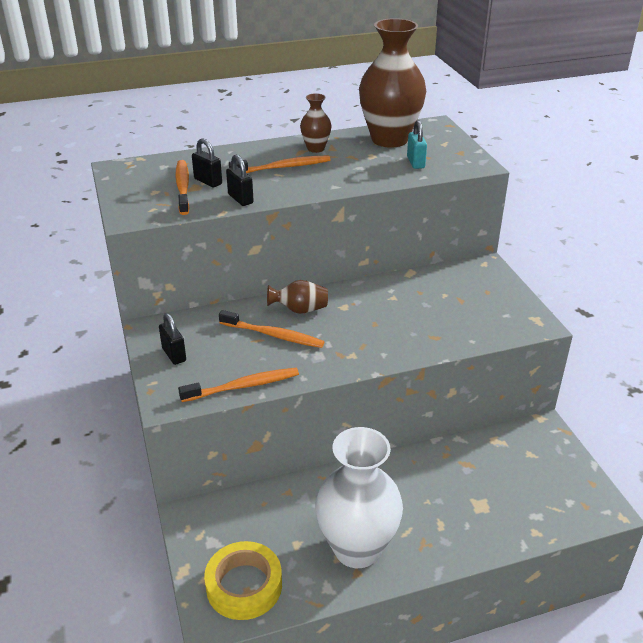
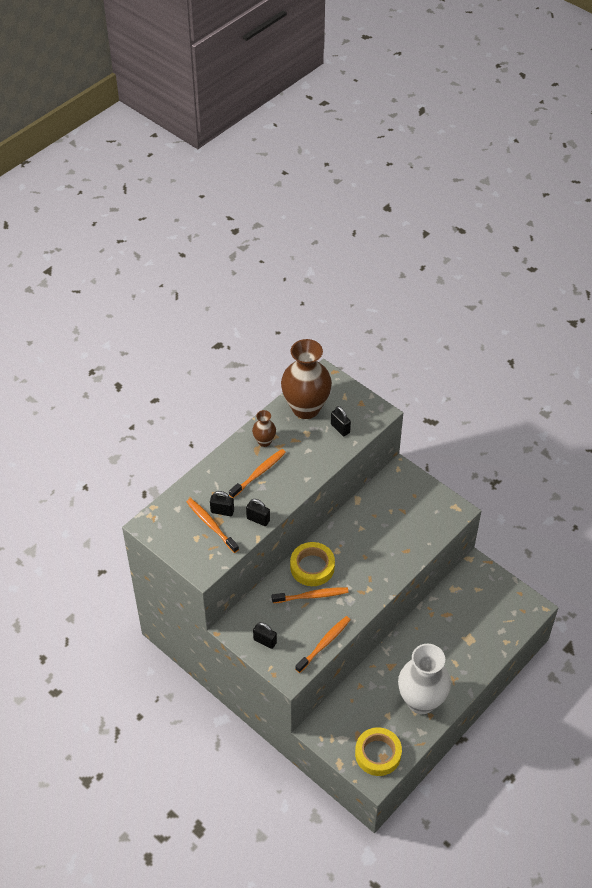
camera: 30 degrees left, 15 degrees up
brown vase [267,280,328,314] -> yellow tape [290,542,335,586]
turquoise padlock [407,120,427,169] -> black padlock [331,406,351,436]

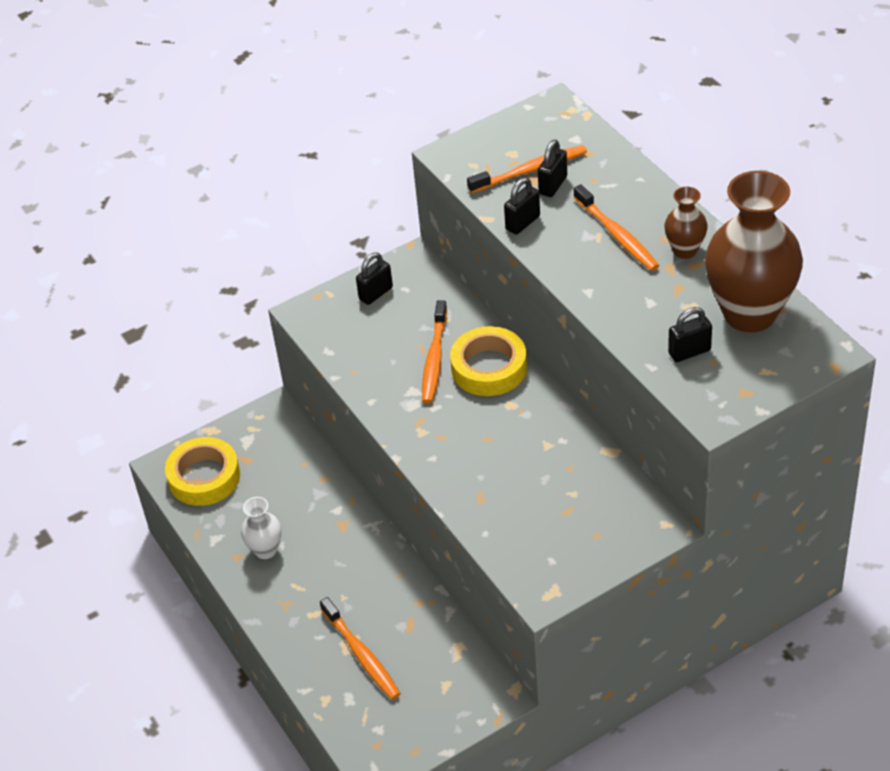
camera: 110 degrees right, 5 degrees down
orange toothbrush [295,616,351,673] -> orange toothbrush moved to [320,597,401,700]
white vase [398,644,451,714] -> white vase [241,497,282,559], size x0.47

